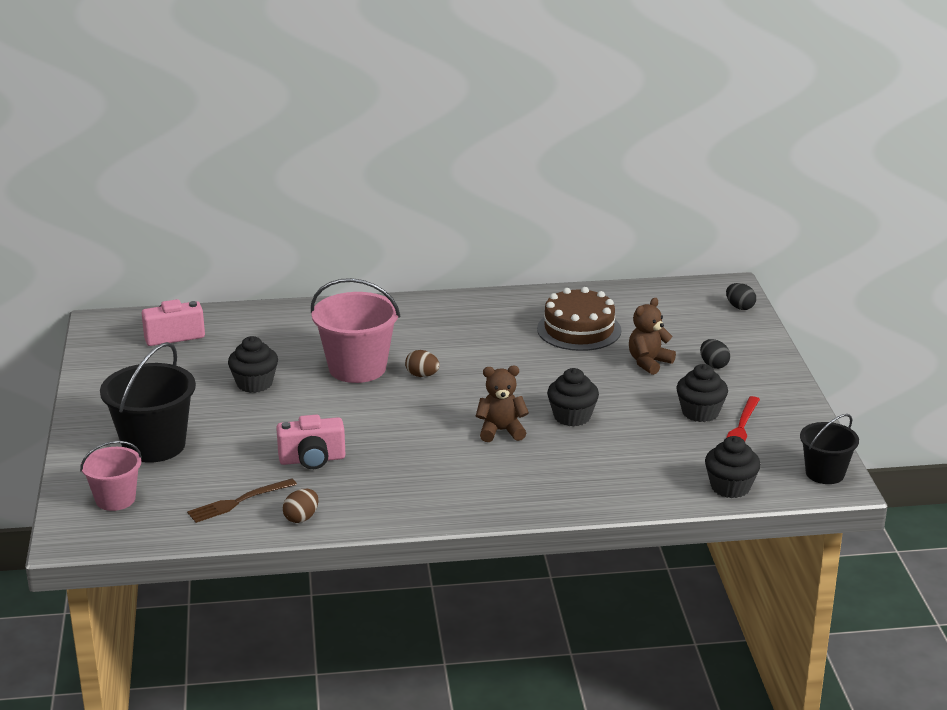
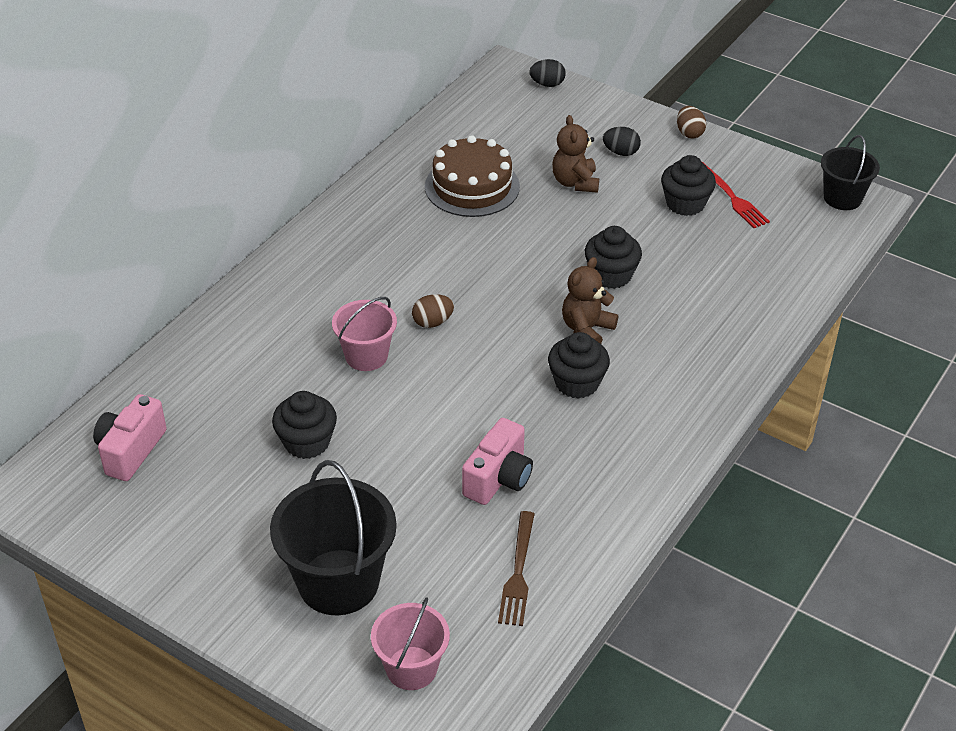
camera: 50 degrees left, 15 degrees up
brown egg [283,489,318,523] -> brown egg moved to [677,106,706,139]
pink bucket [311,278,400,383] -> pink bucket [332,297,397,371], size x0.61
black cupcake [705,436,761,498] -> black cupcake moved to [548,332,610,399]

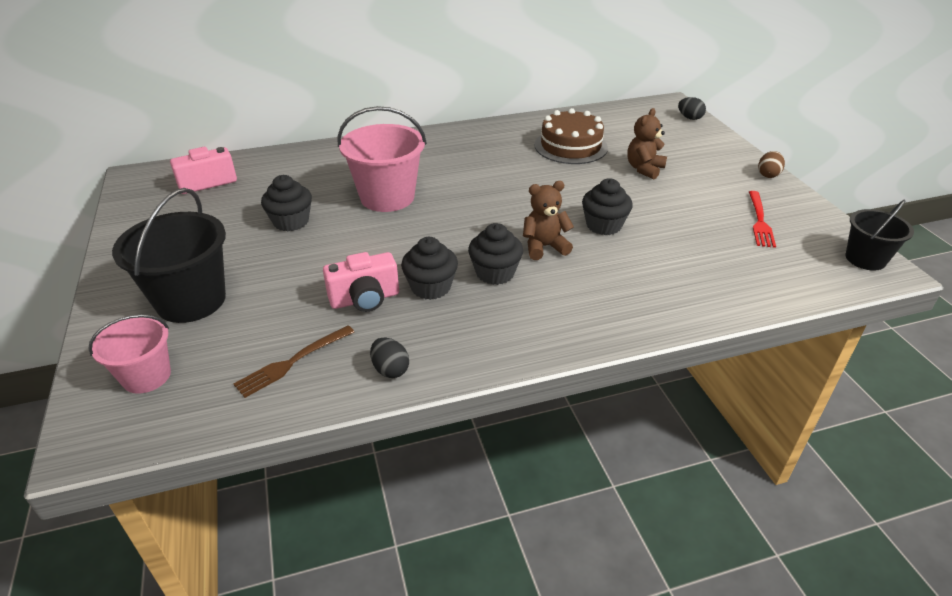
camera: 40 degrees right, 5 degrees down
pink bucket [332,297,397,371] -> pink bucket [337,106,427,212], size x1.65
brown egg [412,294,454,328] -> none
black egg [603,127,641,156] -> black egg moved to [370,337,409,378]
black cupcake [661,155,716,216] -> black cupcake moved to [401,237,458,300]

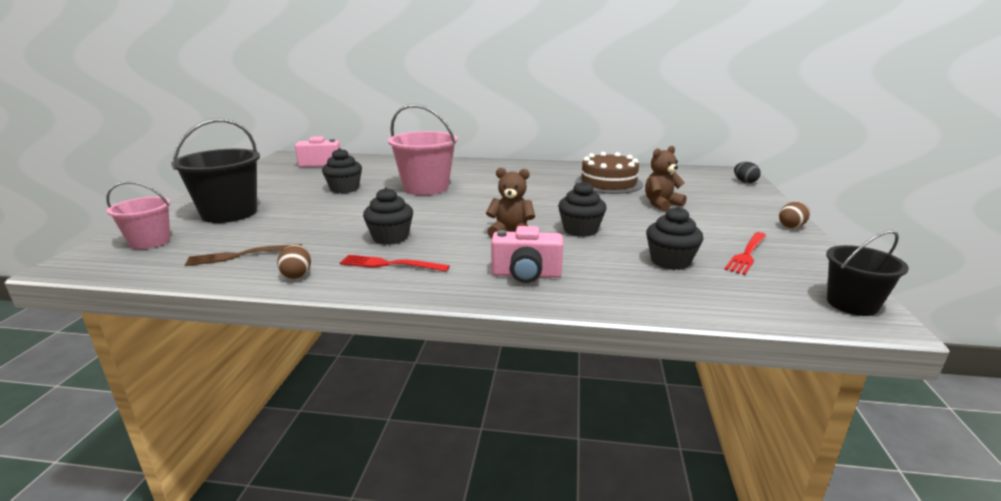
camera: 25 degrees right, 15 degrees down
pink camera [323,252,399,312] -> pink camera moved to [491,226,563,283]
black egg [370,337,409,378] -> brown egg [277,245,311,279]
black cupcake [468,223,523,285] -> black cupcake moved to [646,206,703,270]
none -> red fork [340,255,450,272]

